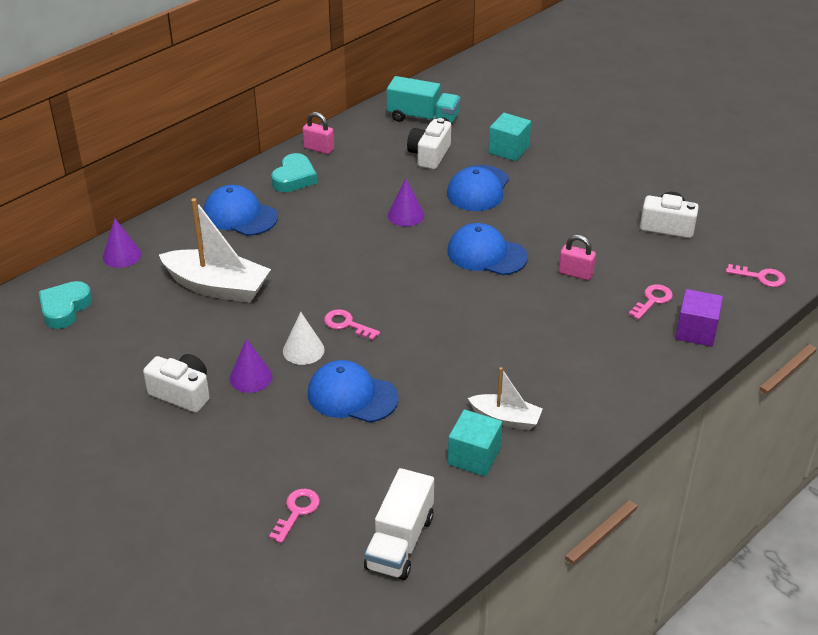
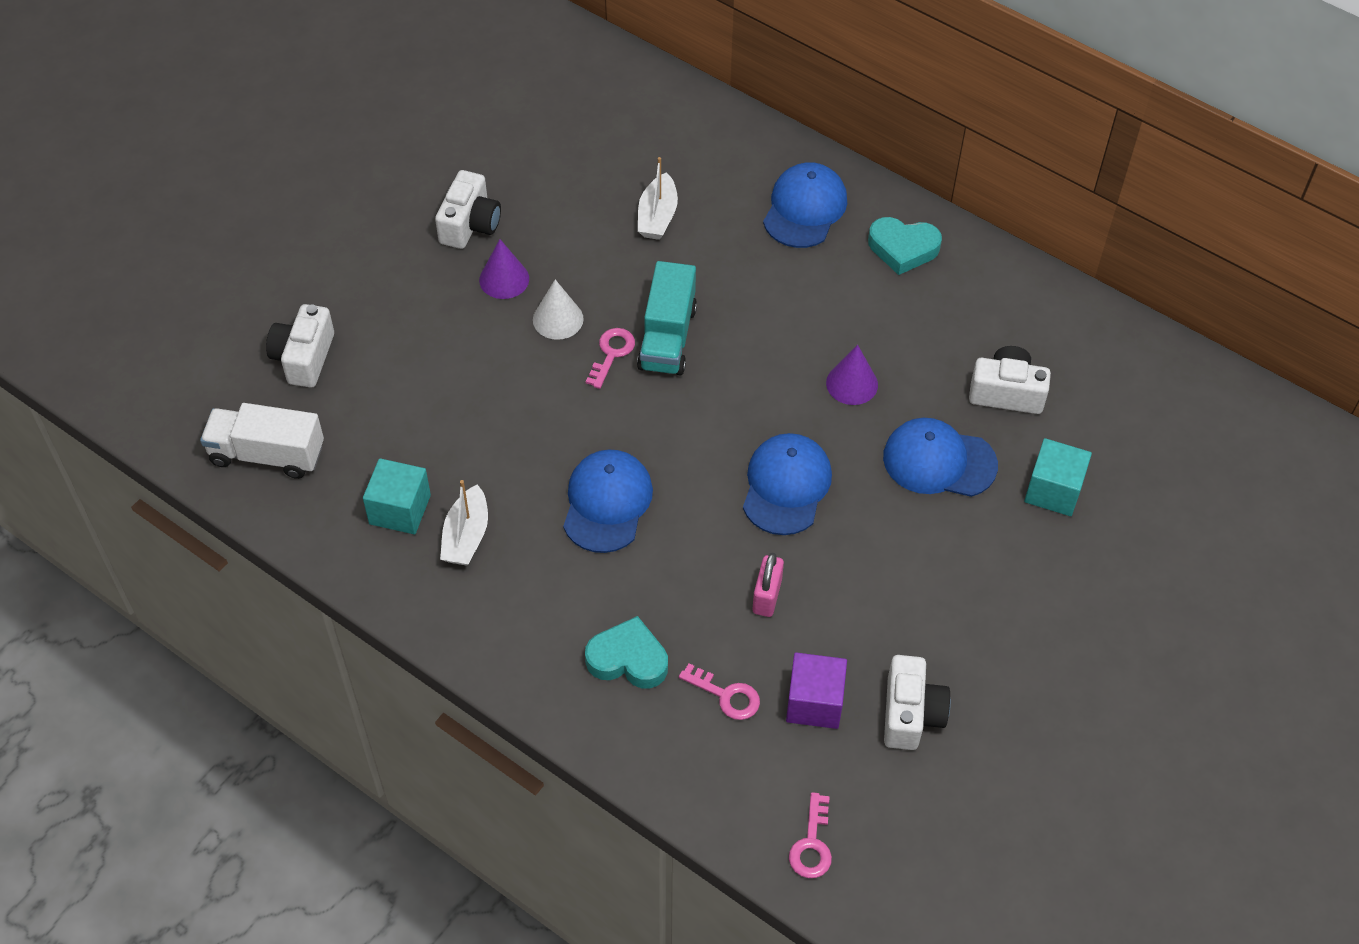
camera: 80 degrees right, 15 degrees up
turquoise heart [39,281,92,329] -> turquoise heart moved to [585,616,668,688]
purple cone [103,218,141,268] -> none
white boat [159,198,271,303] -> white boat [638,157,678,240], size x0.58
pink key [269,488,320,543] -> white camera [266,304,334,388]
pink padlock [303,112,334,154] -> none
blue cap [308,360,399,423] -> blue cap moved to [563,449,653,553]
turquoise truck [387,76,460,123] -> turquoise truck moved to [637,261,697,375]
purple cube [675,289,723,347] -> purple cube moved to [786,652,847,729]

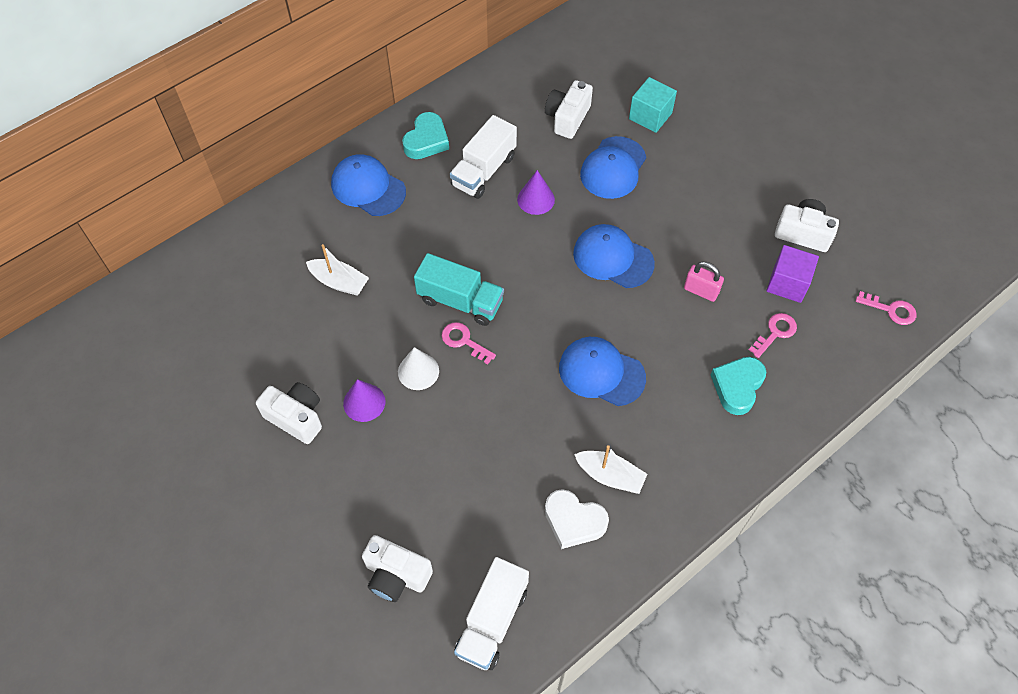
camera: 75 degrees left, 5 degrees up
turquoise cube [363,458,431,534] -> white heart [545,489,609,549]
none -> white truck [450,115,517,199]

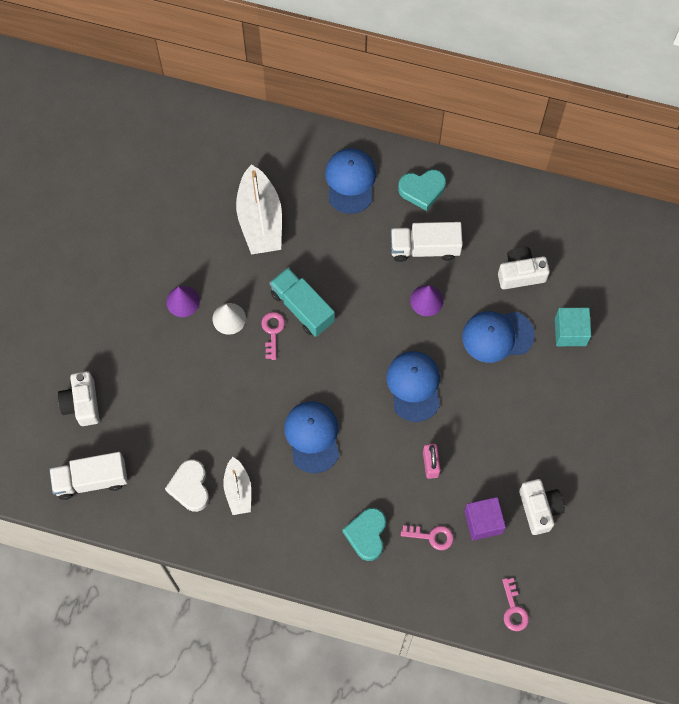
camera: 55 degrees right, 10 degrees up
white camera [256,382,322,444] -> none
white boat [306,244,369,295] -> white boat [236,164,282,255], size x1.74
turquoise truck [414,253,504,326] -> turquoise truck turned 150 degrees clockwise [270,267,335,337]
turquoise heart [711,357,766,415] -> turquoise heart turned 75 degrees counterclockwise [342,508,386,561]

